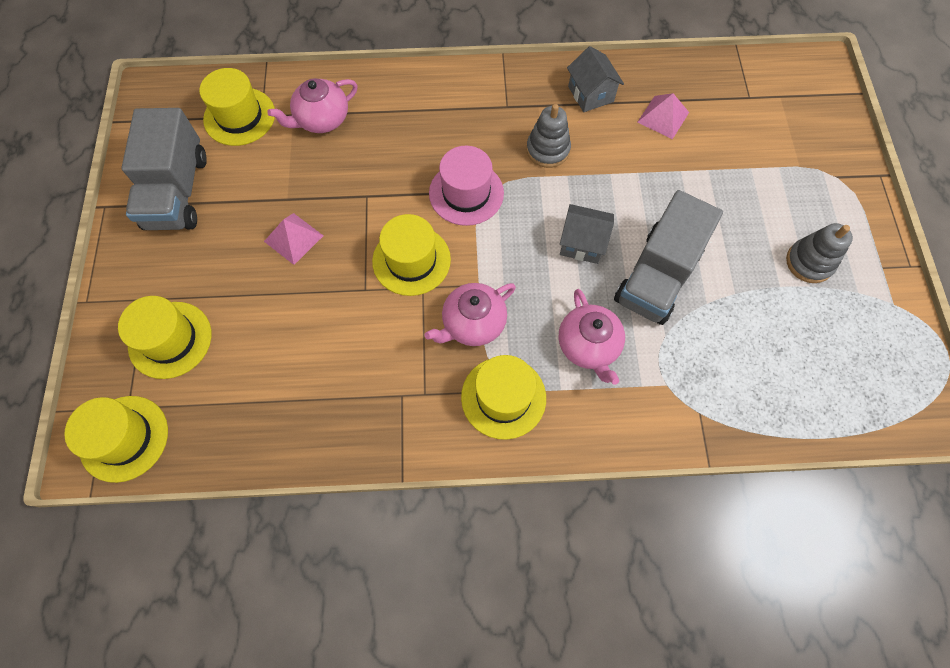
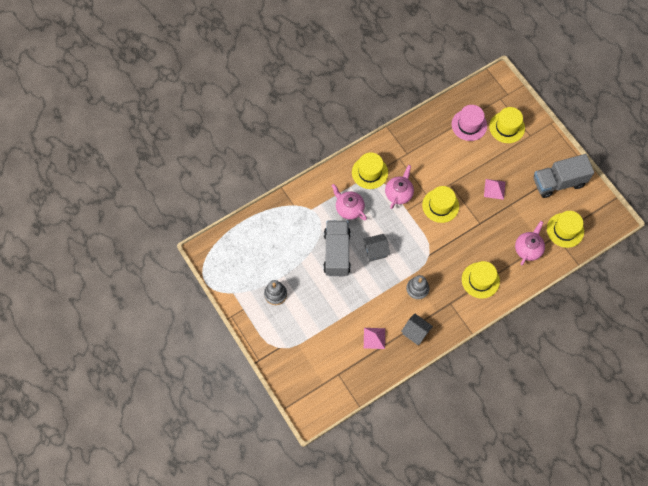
camera: 150 degrees right, 0 degrees up
yellow hat [64,396,168,483] -> yellow hat moved to [462,261,500,299]
grey truck [121,108,207,230] -> grey truck turned 75 degrees counterclockwise [534,154,594,198]
pink hat [429,146,504,226] -> pink hat moved to [452,105,487,141]

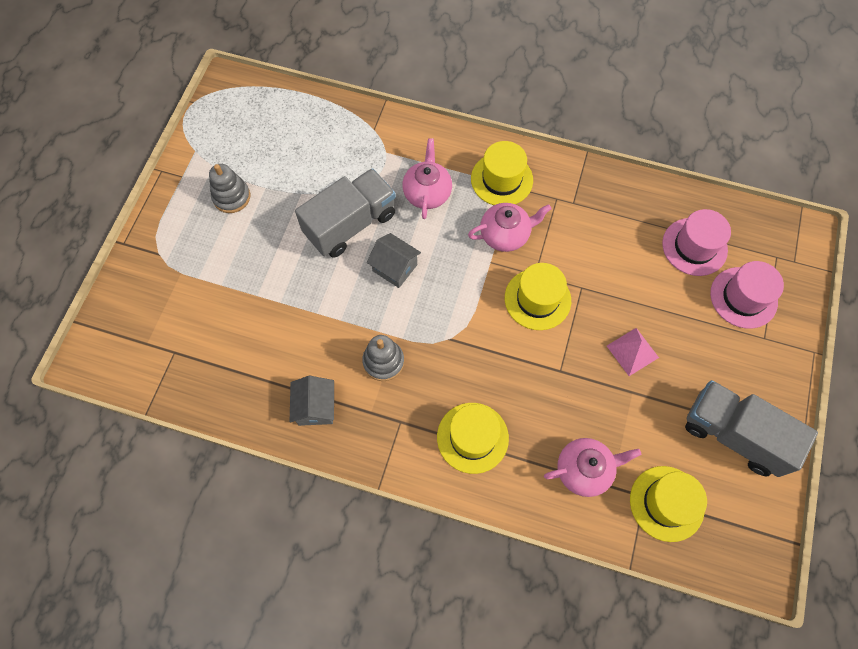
camera: 50 degrees right, 0 degrees up
pink pyramid [364,328,385,349] -> none
yellow hat [489,107,525,143] -> pink hat [710,261,784,329]

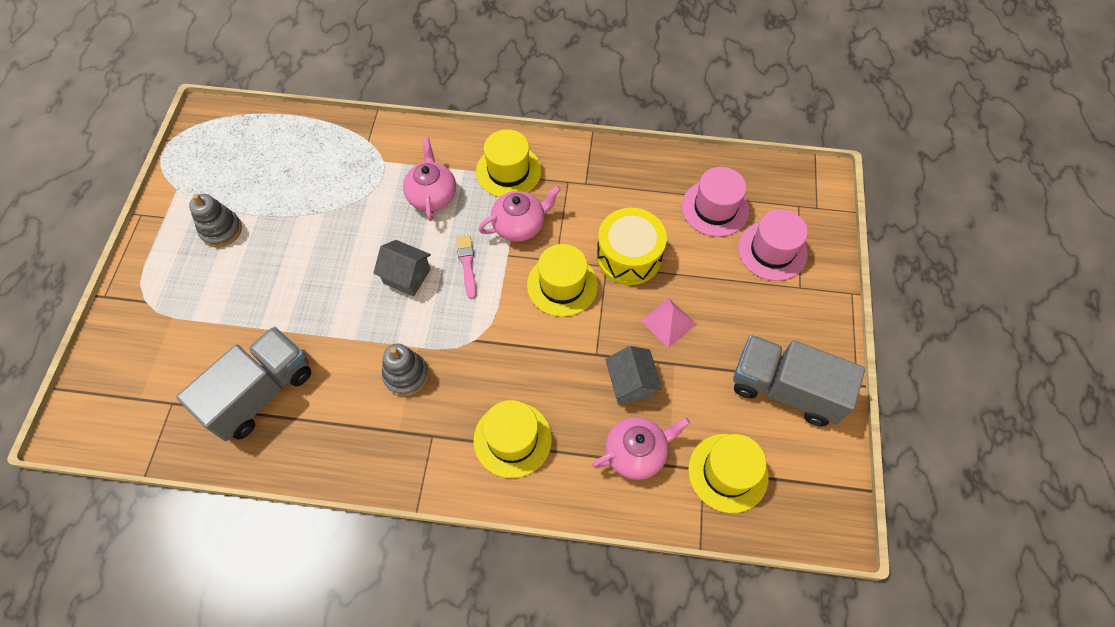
camera: 10 degrees left, 5 degrees down
grey house [290,376,334,426] -> grey house moved to [605,346,662,405]
grey truck [295,168,396,258] -> grey truck moved to [176,326,311,441]
none -> pink brush [456,235,477,299]
none -> yellow drum [597,208,667,285]

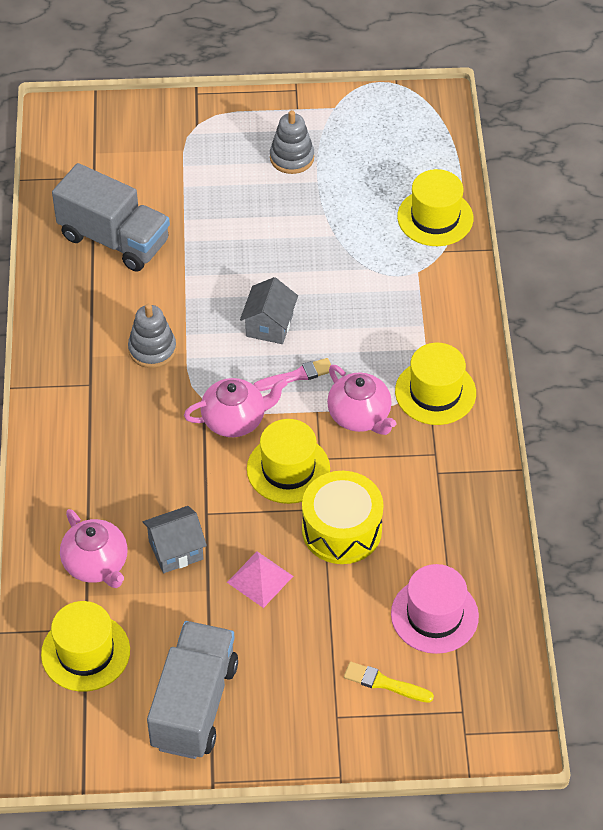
camera: 80 degrees right, 10 degrees down
pink teapot [403,138,456,221] -> pink teapot moved to [184,378,288,437]
yellow hat [473,400,552,478] -> yellow hat moved to [397,169,473,246]
pink hat [738,209,808,281] -> yellow brush [344,661,434,703]

